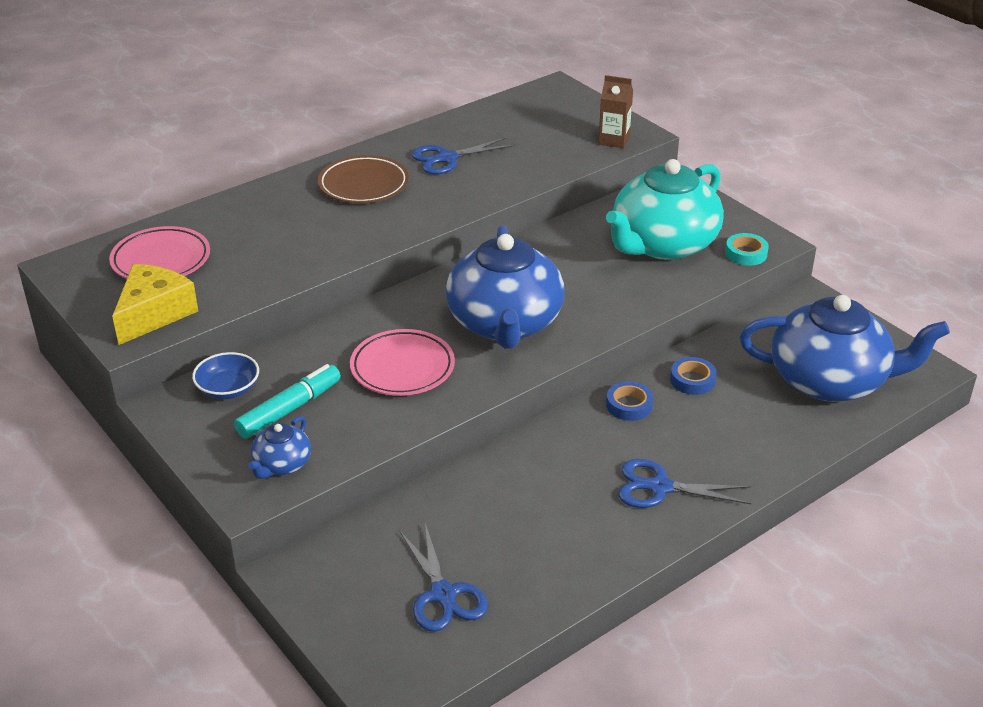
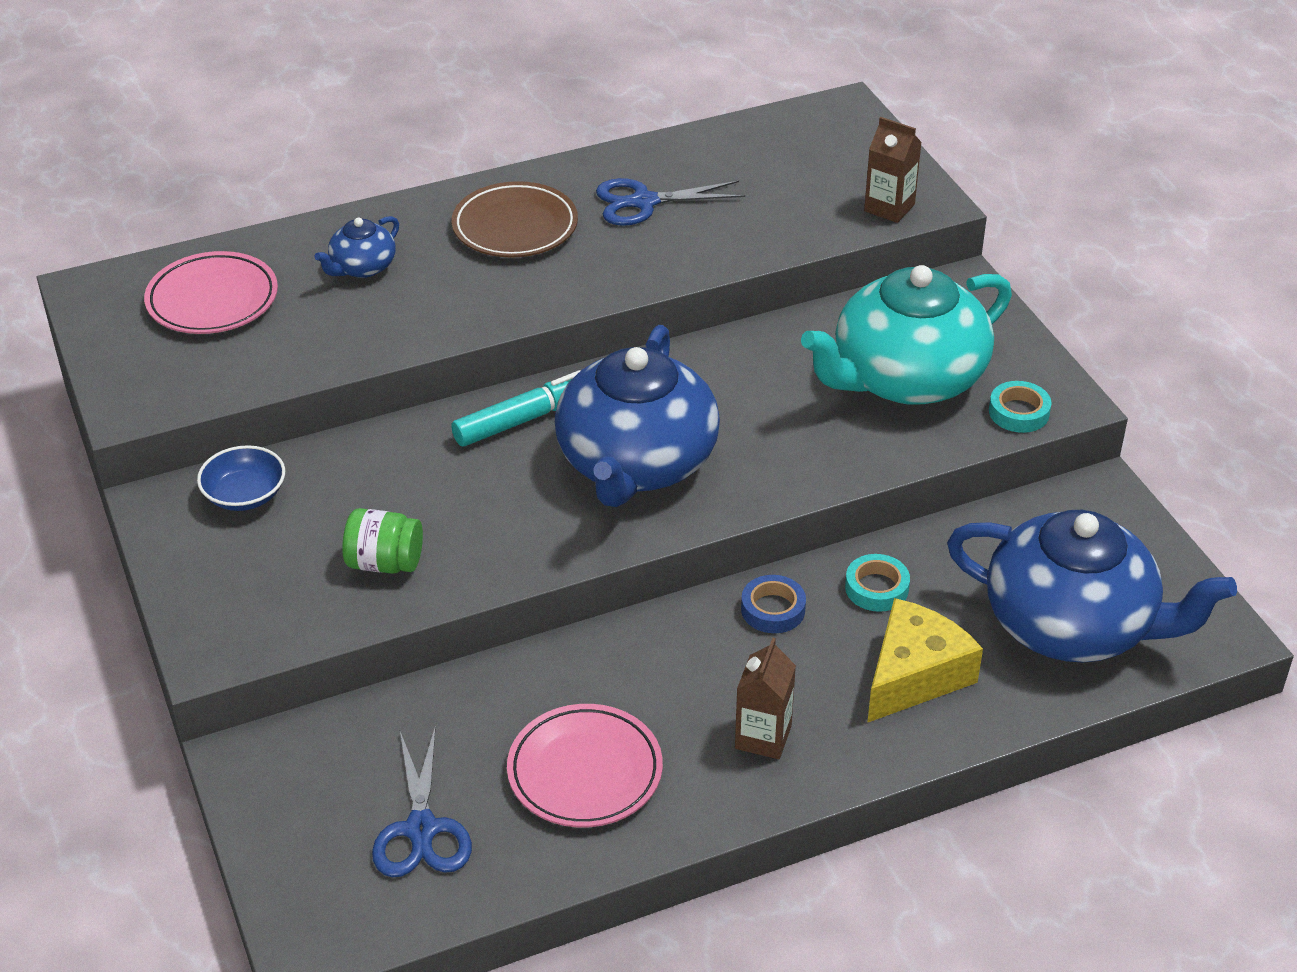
camera: 15 degrees right, 5 degrees up
yellow cheese [112,264,198,345] -> yellow cheese moved to [867,598,983,723]
turquoise marker [234,364,341,439] -> turquoise marker moved to [451,370,581,447]
blue teapot [248,416,311,479] -> blue teapot moved to [314,216,399,278]
pink plate [350,329,455,396] -> pink plate moved to [507,704,663,827]
blue scissors [618,459,751,508] -> brown carton [735,638,796,759]
blue tape [670,357,717,395] -> turquoise tape [845,554,910,612]
none -> green jar [342,508,423,574]

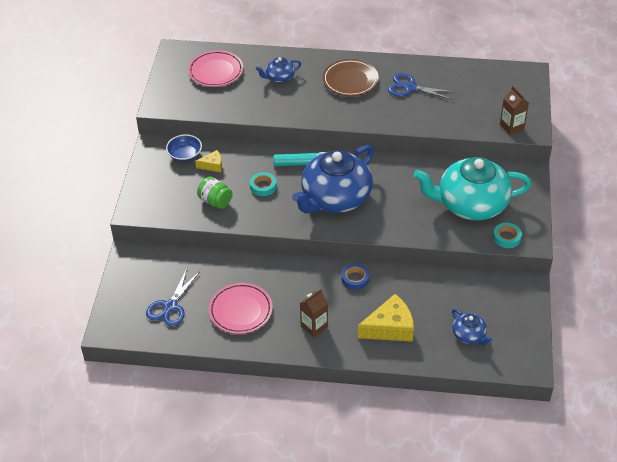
camera: 30 degrees right, 5 degrees up
turquoise tape [845,554,910,612] -> turquoise tape moved to [250,172,277,196]
blue teapot [947,510,1237,663] -> blue teapot [452,309,492,345], size x0.44
none -> yellow cheese [195,150,222,172]

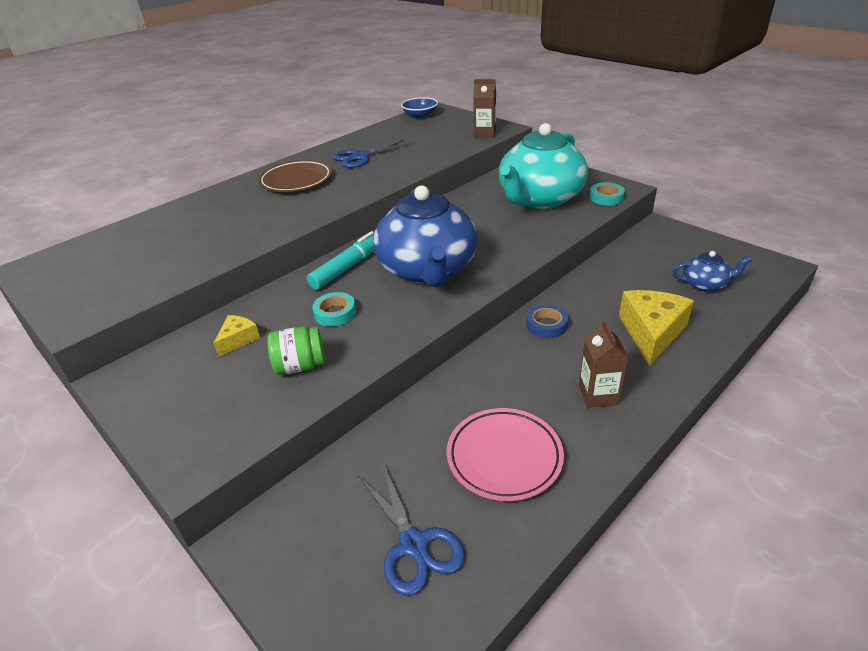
camera: 50 degrees left, 10 degrees down
blue bowl [166,134,202,162] -> blue bowl moved to [401,97,438,118]
pink plate [188,50,243,87] -> none
blue teapot [256,57,301,83] -> none

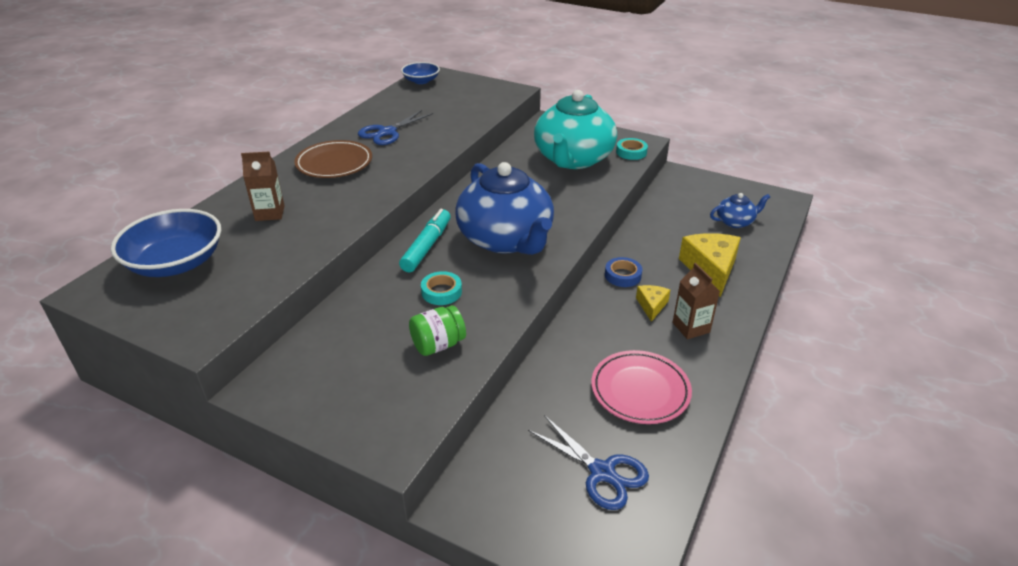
camera: 20 degrees left, 0 degrees up
yellow cheese [213,315,260,357] -> yellow cheese moved to [636,285,670,322]
brown carton [473,79,496,137] -> brown carton moved to [241,151,285,221]
none -> blue bowl [111,209,221,277]

